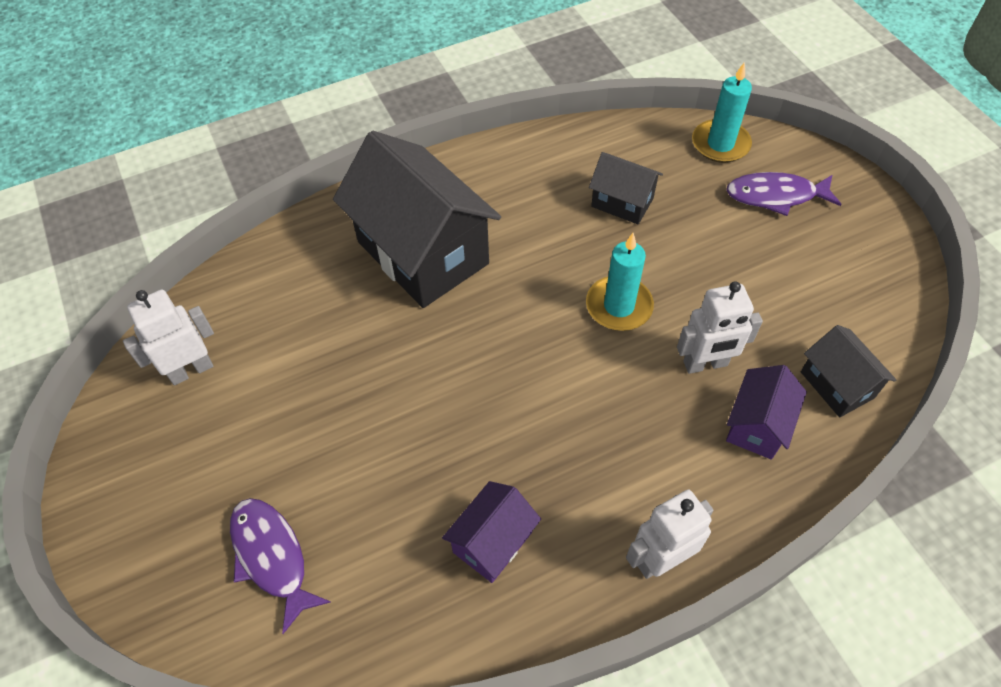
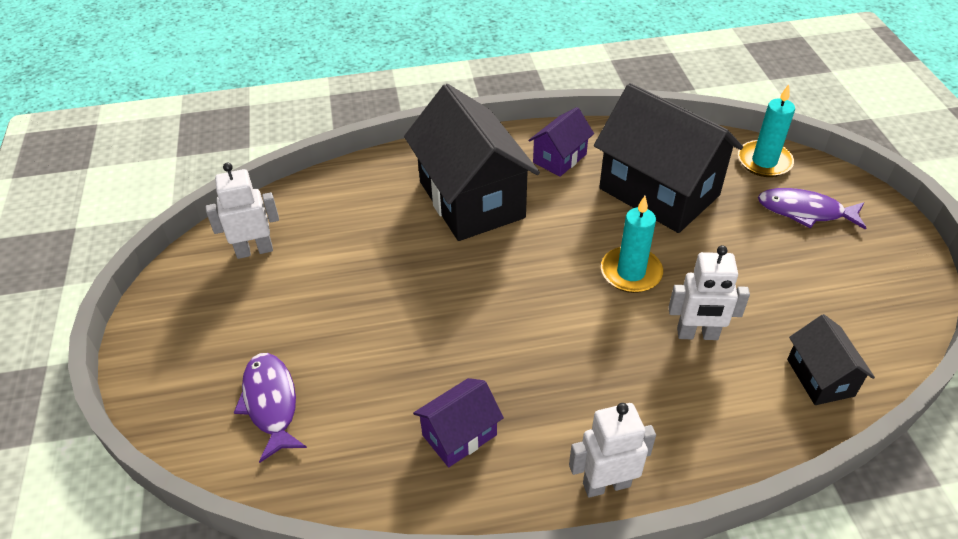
camera: 15 degrees right, 10 degrees down
black house [589,152,663,224] -> black house [594,83,743,233], size x2.05
purple house [726,365,807,460] -> purple house moved to [528,107,594,177]

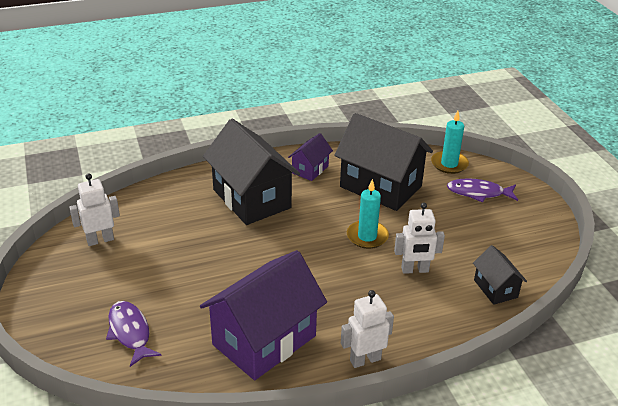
camera: 10 degrees left, 10 degrees down
purple house [413,378,504,467] -> purple house [200,250,327,380], size x2.05

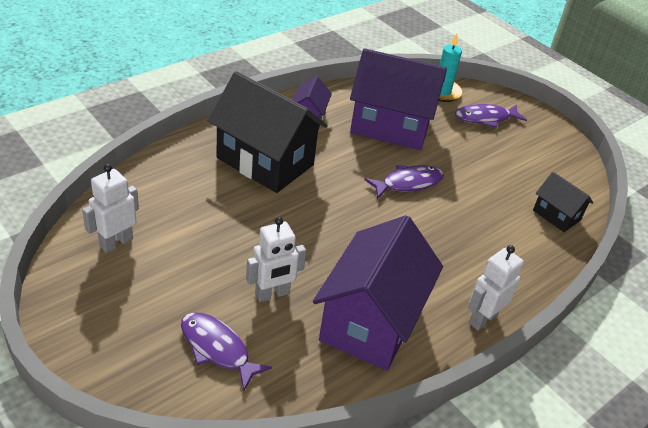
camera: 25 degrees left, 5 degrees up
black house [334,113,433,211] -> purple house [350,48,447,150]
turquoise candle [347,179,389,249] -> purple fish [364,165,444,199]
white robot [394,203,445,274] -> white robot moved to [246,217,306,302]

